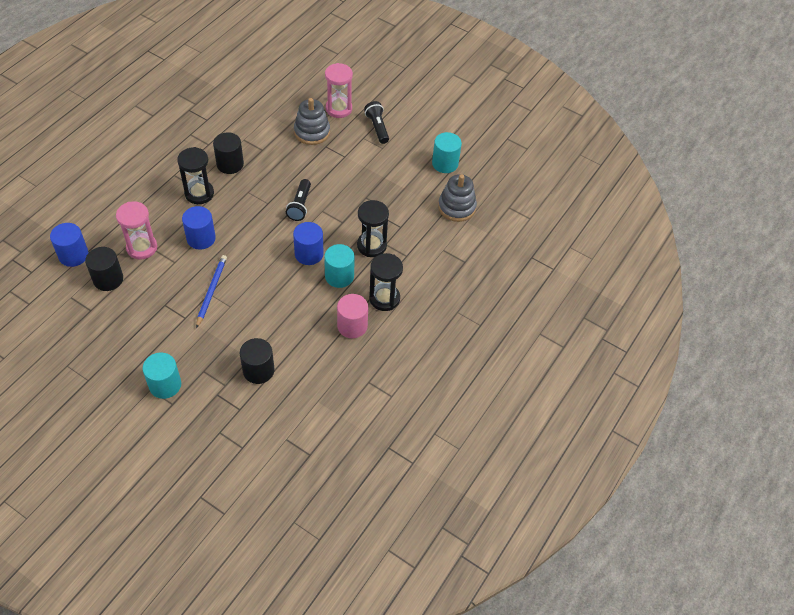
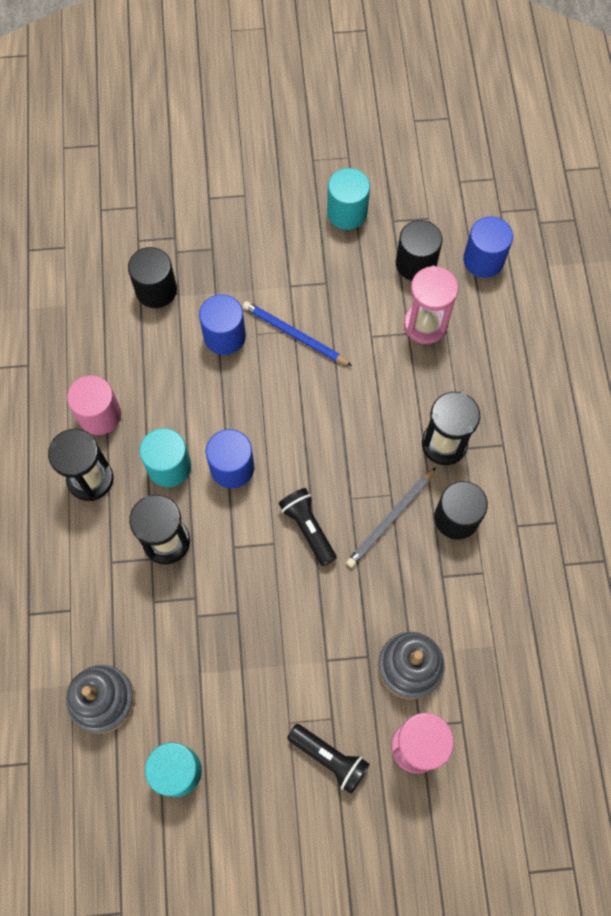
camera: 145 degrees right, 15 degrees up
turquoise cylinder [142,353,181,399] -> turquoise cylinder moved to [327,168,370,230]
blue cylinder [182,206,216,250] -> blue cylinder moved to [199,294,246,355]
blue pencil [196,255,227,328] -> blue pencil turned 150 degrees clockwise [243,301,352,366]
none -> grey pencil [346,467,436,568]

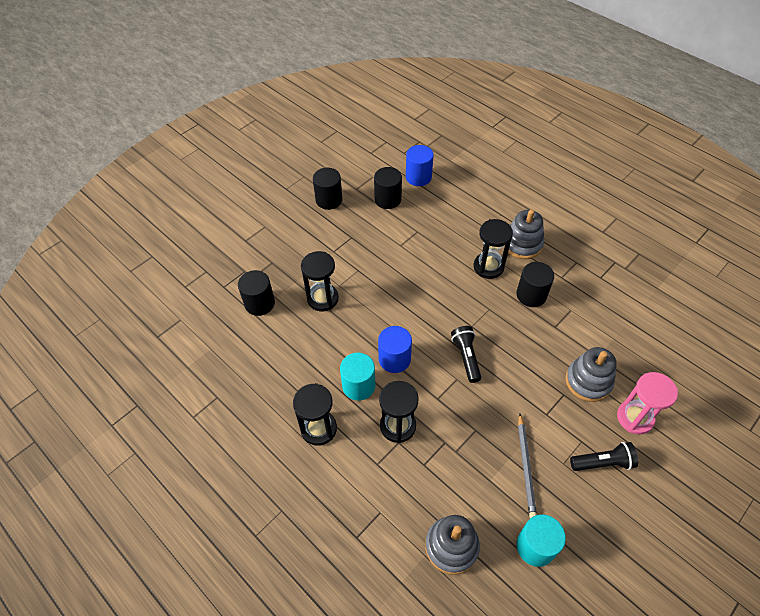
camera: 40 degrees left, 15 degrees down
pink cylinder [67,375,121,435] -> none
blue cylinder [199,294,246,355] -> black hourglass [301,251,339,311]
blue pencil [243,301,352,366] -> none
black flashlight [278,488,337,566] -> black flashlight turned 60 degrees clockwise [451,326,481,383]
turquoise cylinder [327,168,370,230] -> black cylinder [313,168,343,210]
grey pencil [346,467,436,568] -> grey pencil moved to [518,414,537,518]
pink hourglass [404,266,458,344] -> none
none -> grey stacking toy [504,210,544,259]

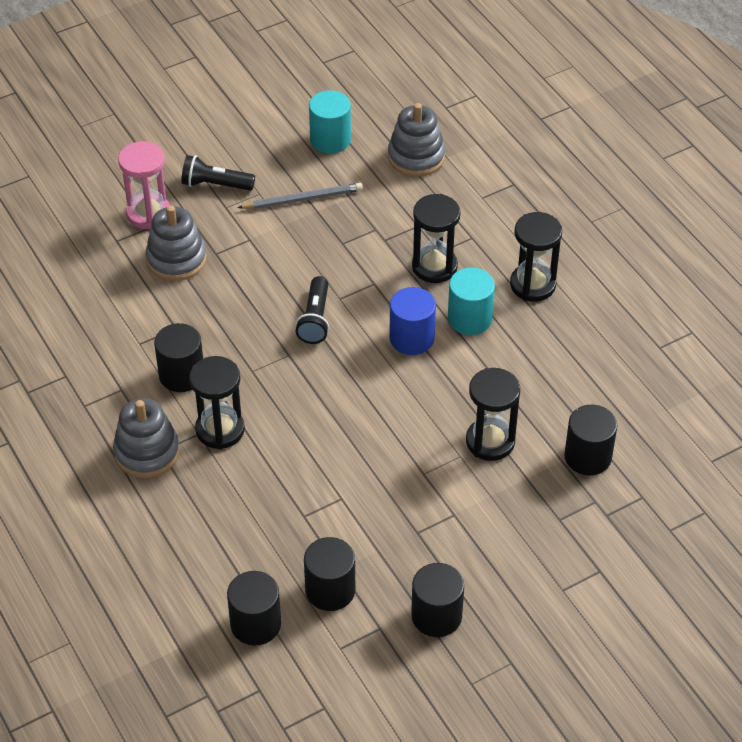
camera: 165 degrees left, 5 degrees down
blue cylinder [406,145,434,186] -> black cylinder [227,571,281,646]
grey pencil [518,414,537,518] -> grey pencil turned 60 degrees clockwise [237,183,363,209]

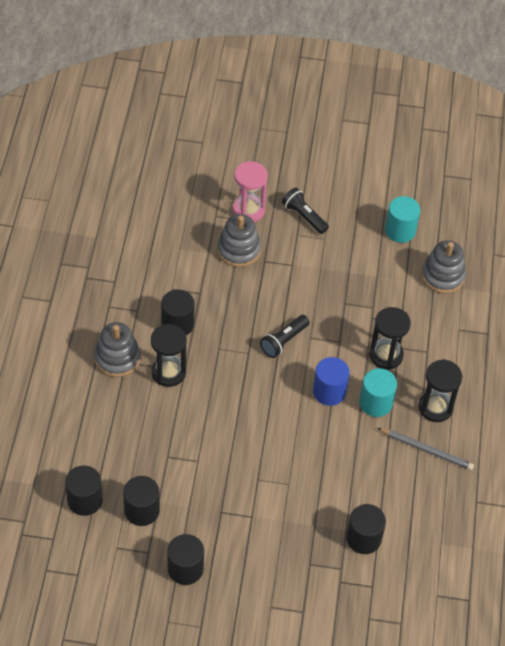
camera: 35 degrees right, 5 degrees up
grey pencil [237,183,363,209] -> grey pencil moved to [378,428,474,470]
black hourglass [466,368,520,461] -> none

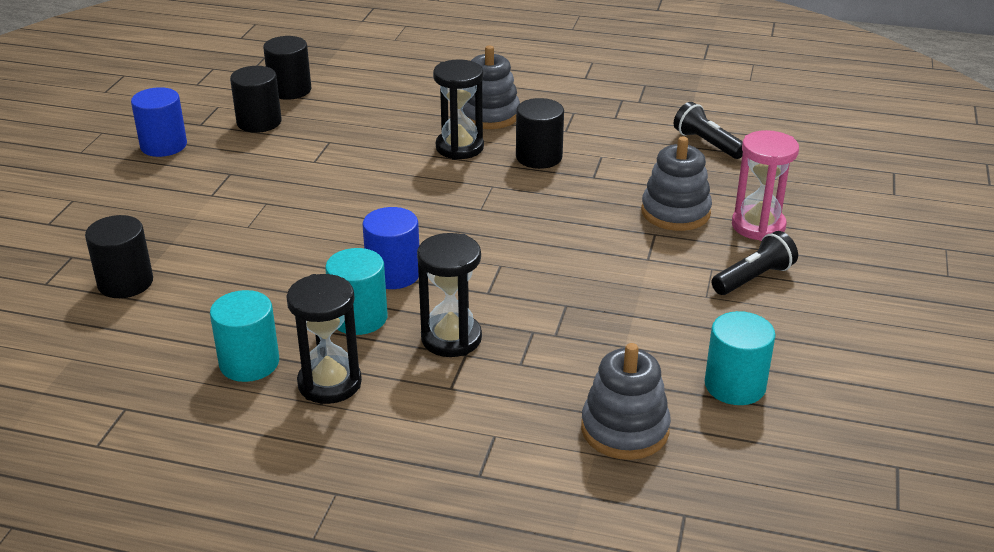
camera: 100 degrees right, 20 degrees down
black cylinder [167,534,204,585] -> blue cylinder [131,87,187,157]
black flashlight [260,315,310,358] -> black flashlight moved to [674,102,743,159]
grey pencil [378,428,474,470] -> turquoise cylinder [210,290,279,382]

